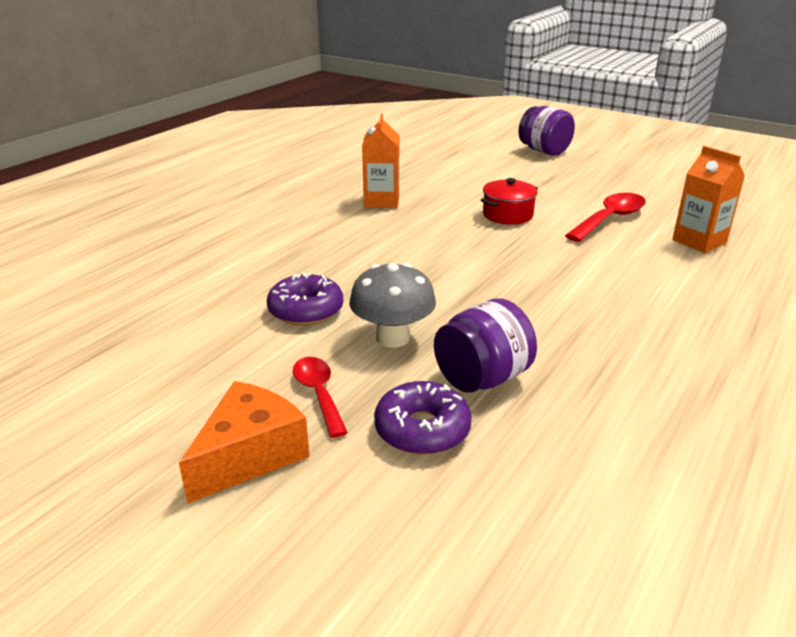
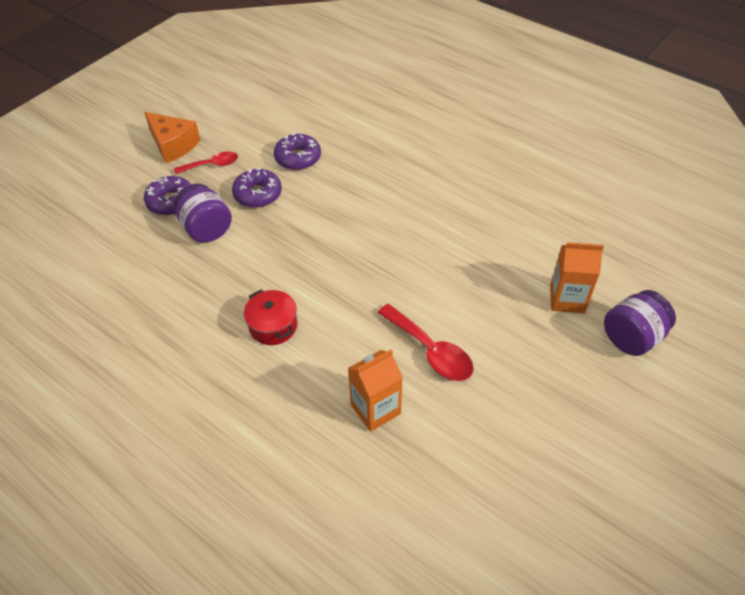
camera: 95 degrees right, 20 degrees up
grey mushroom [349,263,436,348] -> purple donut [232,168,282,208]
orange carton [362,114,400,208] -> orange carton moved to [550,242,604,314]
red pot [481,178,538,224] -> red pot moved to [244,289,297,345]

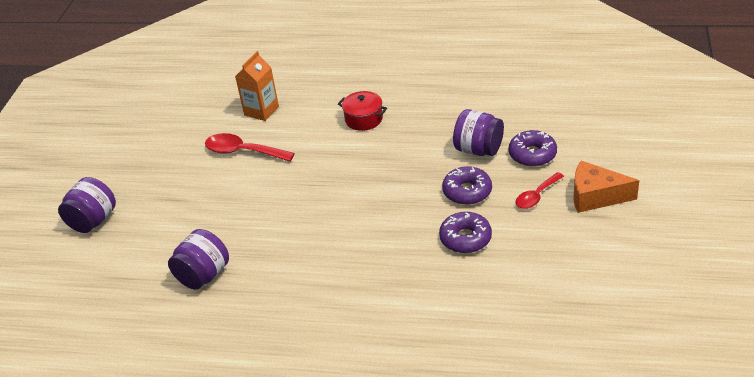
camera: 155 degrees right, 10 degrees down
orange carton [550,242,604,314] -> none
none -> purple jar [168,229,229,290]

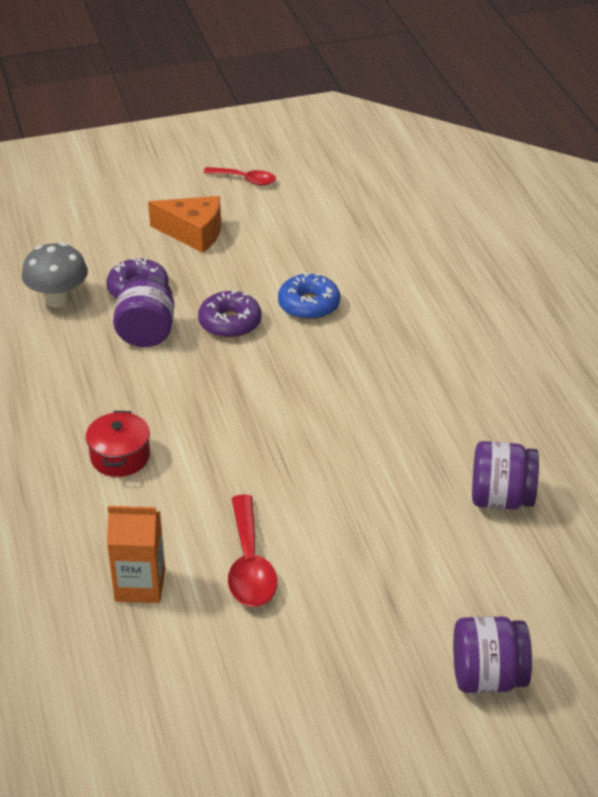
camera: 120 degrees left, 0 degrees up
purple donut [439,212,492,253] -> blue donut [278,273,340,320]
red spoon [516,172,564,209] -> red spoon moved to [203,167,276,186]
orange cheese [573,161,639,213] -> orange cheese turned 60 degrees counterclockwise [148,196,221,253]
none -> grey mushroom [22,242,88,308]

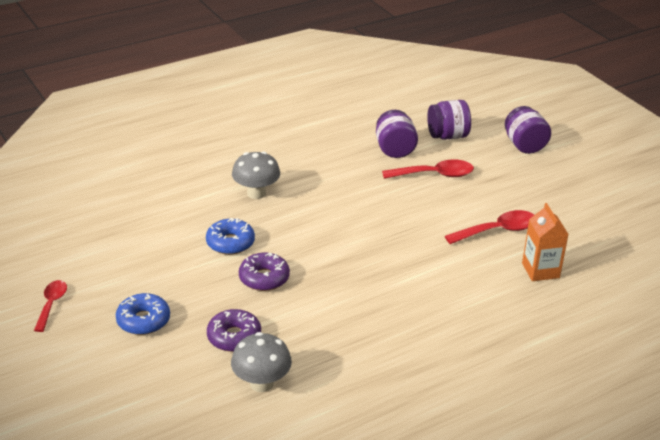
camera: 105 degrees left, 5 degrees down
red pot [86,411,150,477] -> none
purple jar [113,274,174,347] -> purple jar moved to [427,100,471,140]
orange cheese [148,196,221,253] -> blue donut [116,293,170,335]
none -> grey mushroom [232,151,280,199]
none -> red spoon [382,159,474,179]

